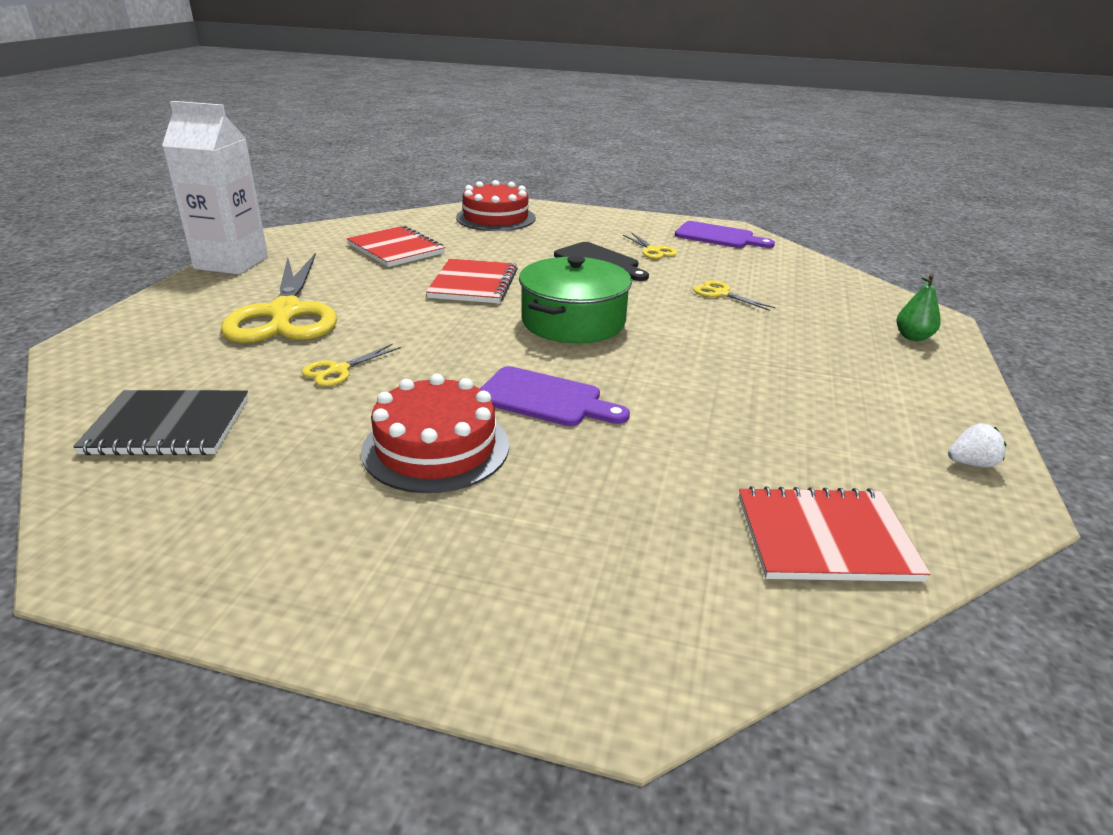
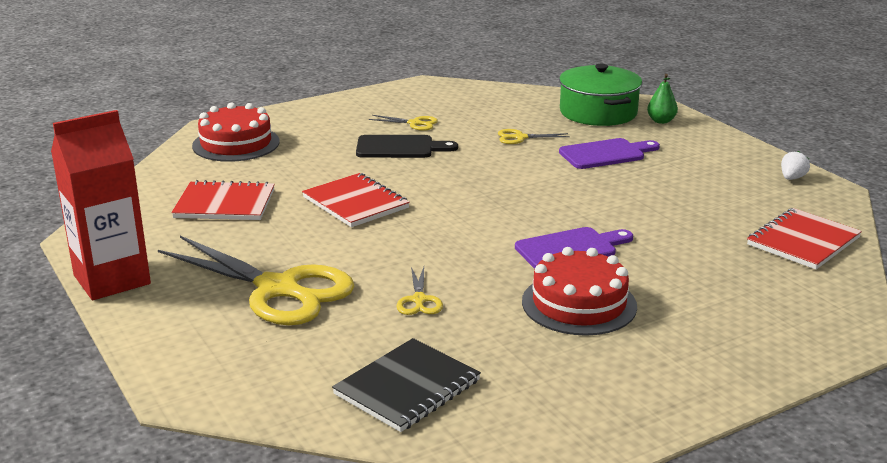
camera: 45 degrees left, 5 degrees down
white carton [162,101,268,275] -> red carton [51,110,151,300]
green pot [519,256,632,343] -> green pot moved to [559,64,642,126]
purple cutting board [675,221,775,248] -> purple cutting board moved to [559,138,660,169]

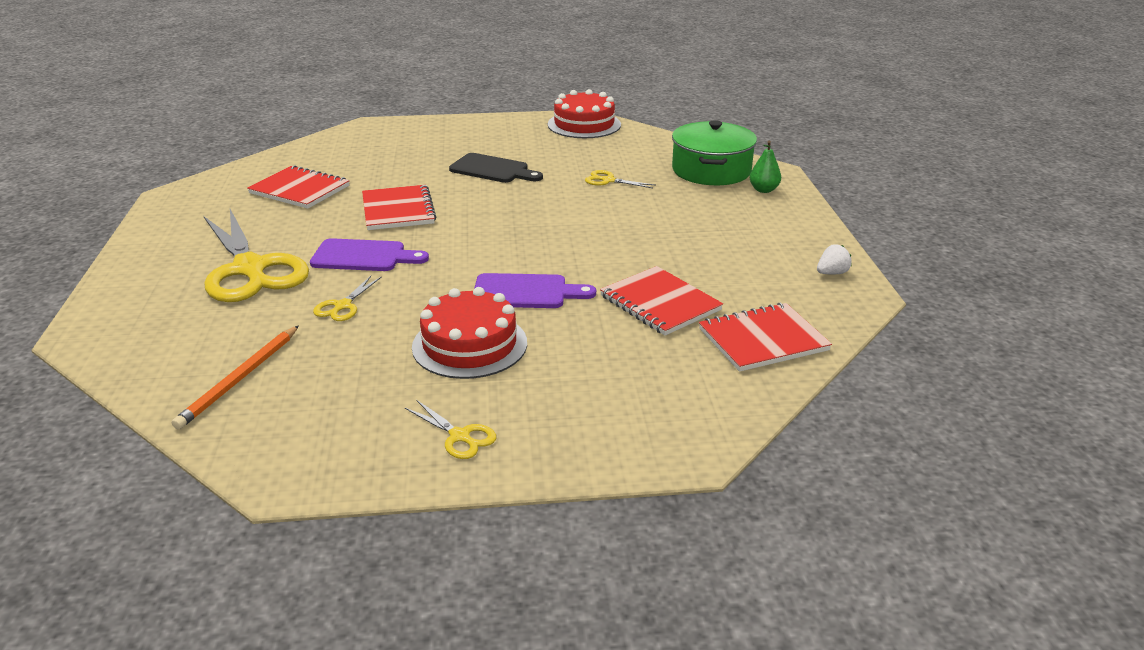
camera: 25 degrees right, 5 degrees up
red carton [51,110,151,300] -> none
red cake [192,103,280,162] -> red cake moved to [548,89,621,138]
black notebook [332,338,481,432] -> orange pencil [172,326,299,429]
yellow scissors [369,115,438,131] -> yellow scissors moved to [405,400,496,459]
purple cutting board [559,138,660,169] -> purple cutting board moved to [310,238,429,271]
none -> red notebook [600,266,723,336]

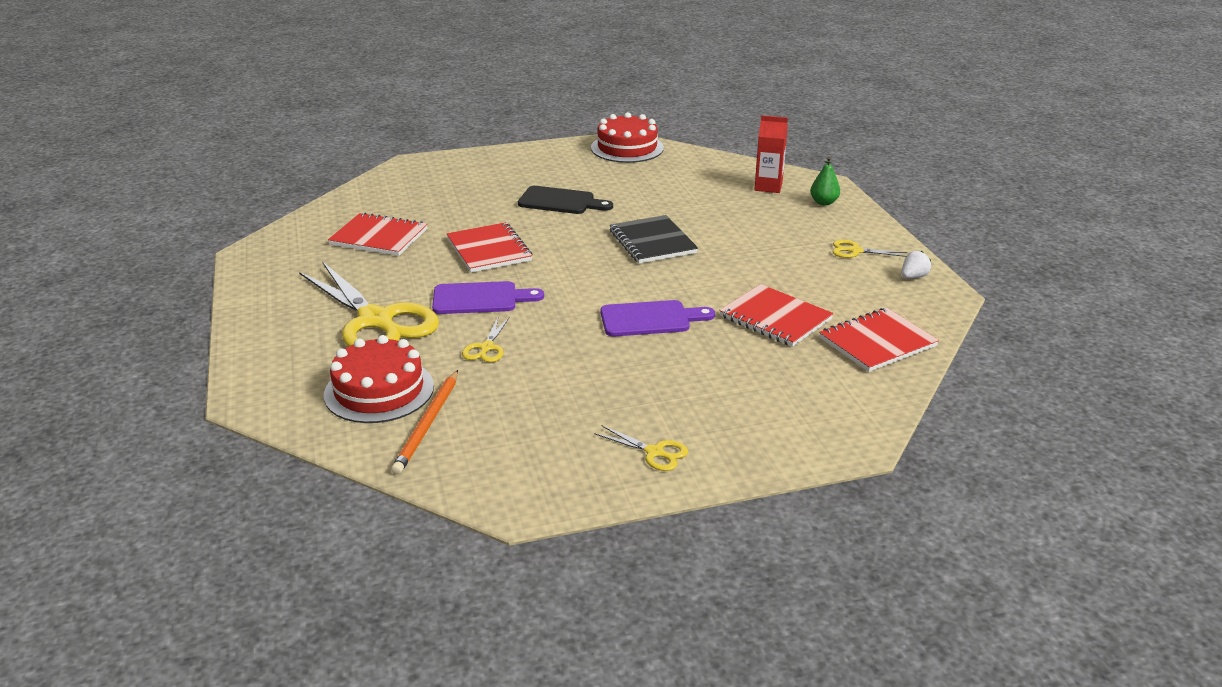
camera: 10 degrees left, 0 degrees up
red cake [412,287,527,379] -> red cake moved to [324,335,434,423]
yellow scissors [585,170,655,188] -> yellow scissors moved to [833,240,907,258]
green pot [672,120,757,185] -> red carton [754,115,788,193]
none -> black notebook [610,215,698,264]

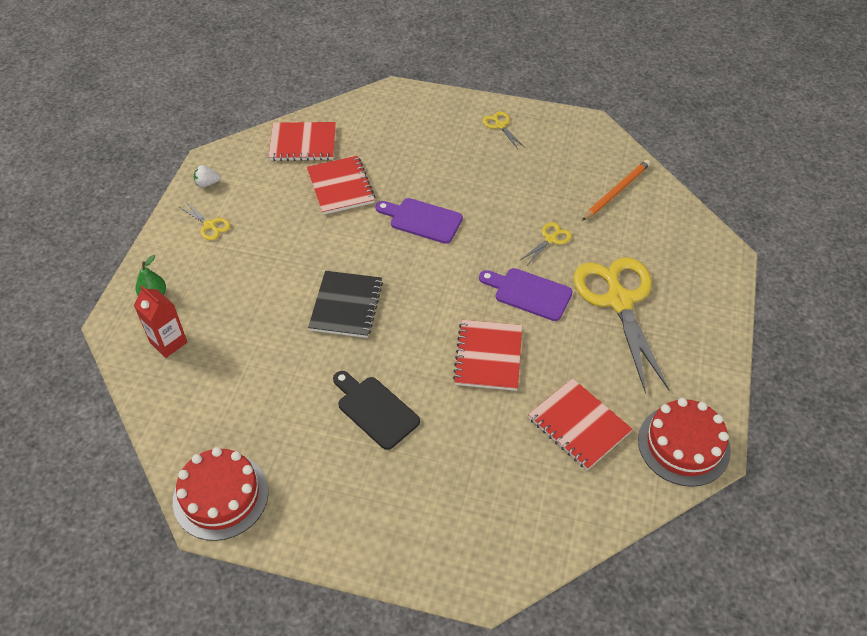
camera: 150 degrees left, 20 degrees up
red cake [324,335,434,423] -> red cake moved to [638,398,731,487]

